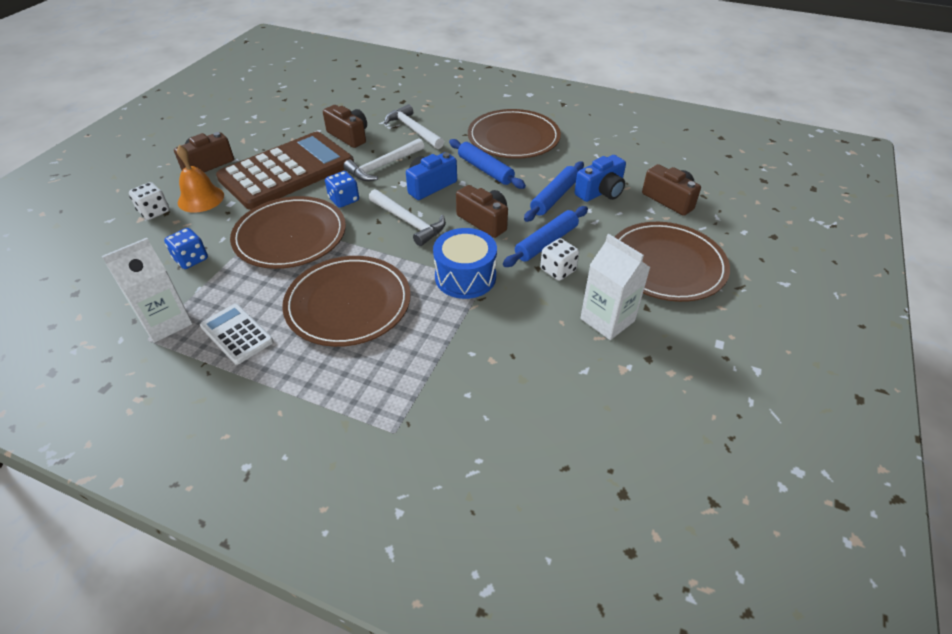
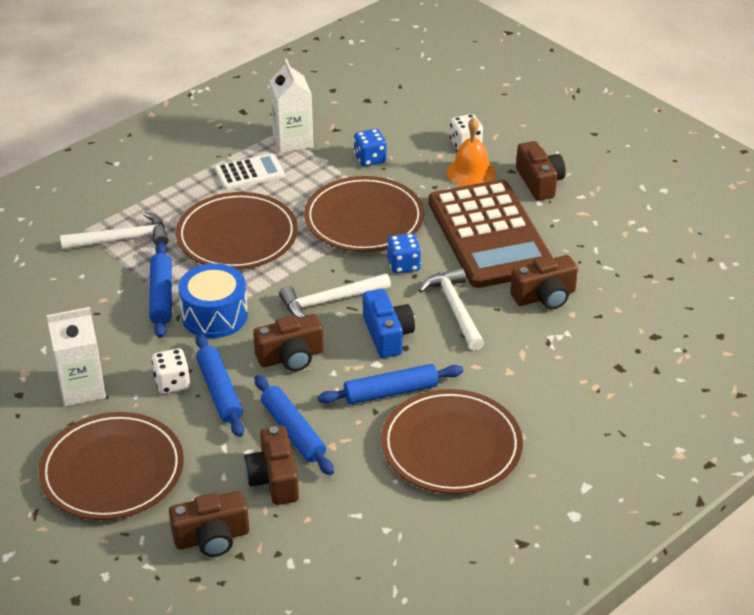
camera: 115 degrees right, 5 degrees down
white hammer [384,104,444,149] -> white hammer moved to [60,212,168,250]
blue camera [574,155,626,202] -> brown camera [244,426,299,505]
none -> blue rolling pin [149,242,172,338]

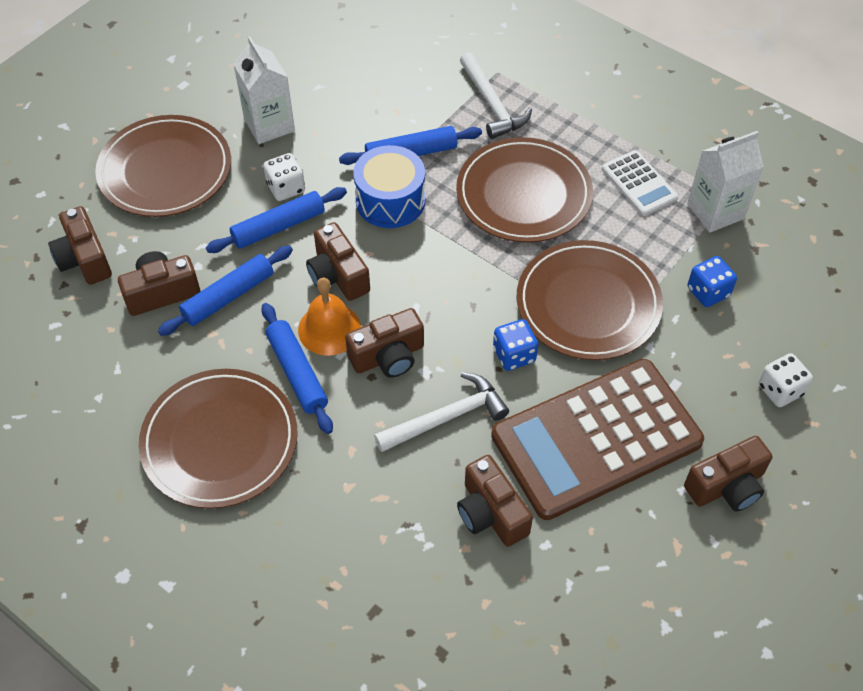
camera: 80 degrees right, 15 degrees up
white hammer [279,273,391,318] -> none
blue camera [363,289,415,358] -> brown camera [345,308,424,378]
orange bell [446,117,496,186] -> orange bell moved to [298,278,361,356]

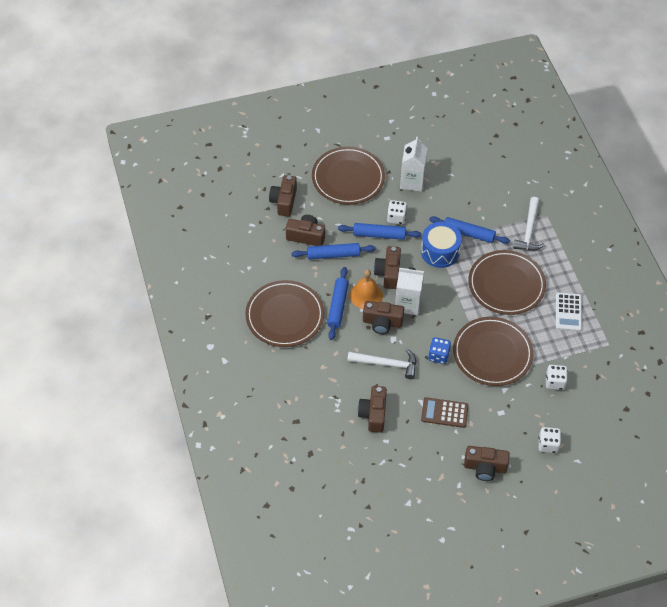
camera: 35 degrees right, 0 degrees up
brown calculator [491,359,704,520] -> brown calculator [421,397,469,428], size x0.46
white carton [687,131,764,233] -> white carton moved to [395,267,424,315]
blue dice [687,256,737,307] -> white dice [546,365,568,390]

